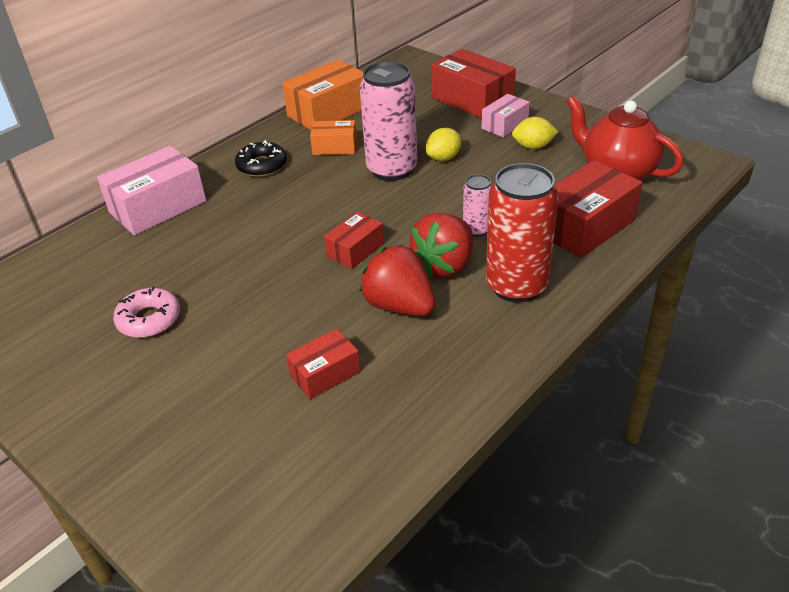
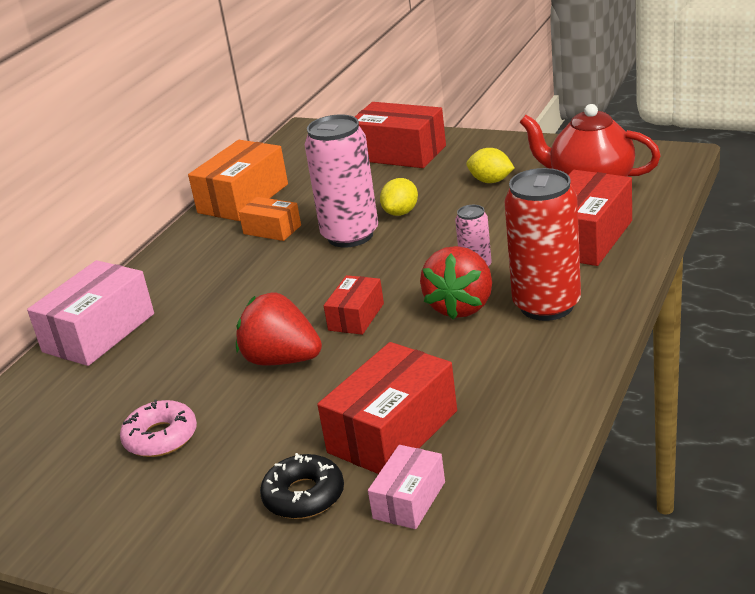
camera: 15 degrees left, 10 degrees down
black donut [235,140,287,177] -> black donut moved to [260,453,344,519]
red box [286,329,361,399] -> red box [317,342,457,474], size x1.76
orange box [310,120,357,155] -> orange box turned 45 degrees clockwise [239,197,301,241]
red strawberry [360,244,436,316] -> red strawberry moved to [236,292,322,365]
pink box [482,94,530,137] -> pink box moved to [368,445,445,529]
yellow lemon [512,117,558,149] -> yellow lemon turned 45 degrees clockwise [467,148,514,183]

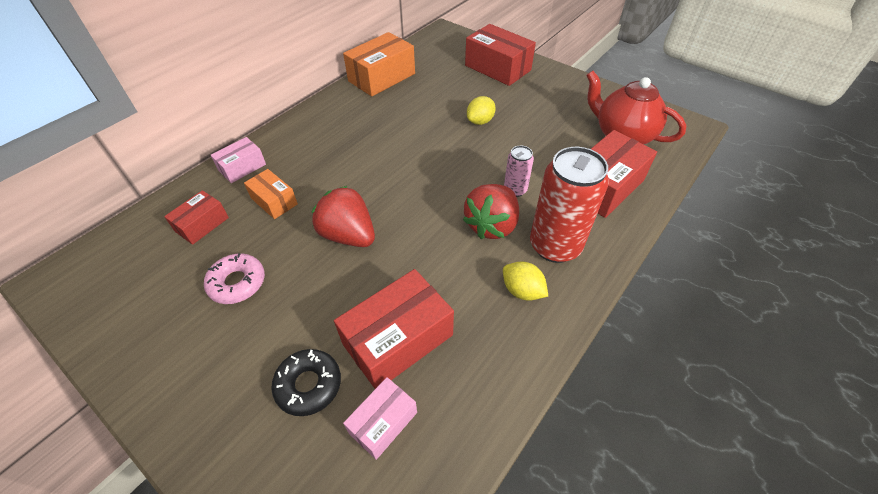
camera: 10 degrees right, 20 degrees up
pink box [27,260,154,366] -> pink box [211,137,266,183], size x0.57
orange box [239,197,301,241] -> orange box moved to [244,169,298,219]
pink can [304,115,378,248] -> none
red box [324,275,384,335] -> red box moved to [164,190,229,245]
yellow lemon [467,148,514,183] -> yellow lemon moved to [503,261,548,301]

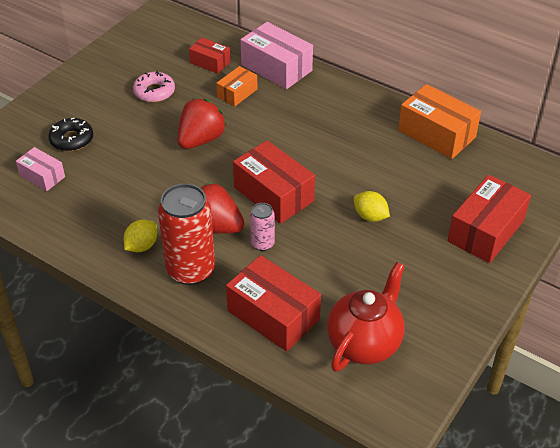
camera: 85 degrees right, 5 degrees down
pink box [211,137,266,183] -> pink box [241,22,313,89], size x1.76
red box [334,269,454,389] -> red box moved to [233,140,315,224]

